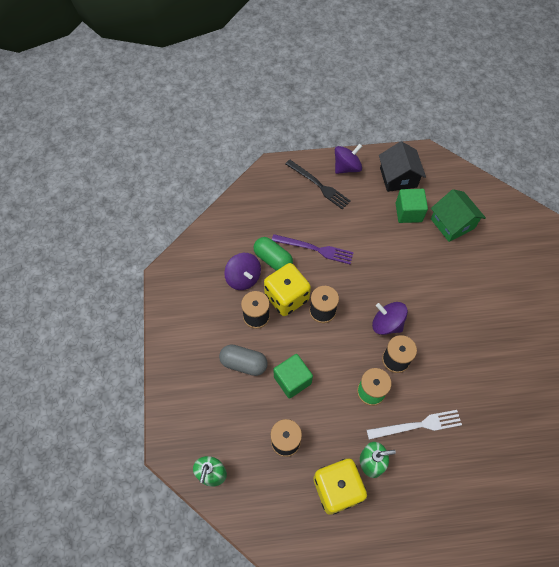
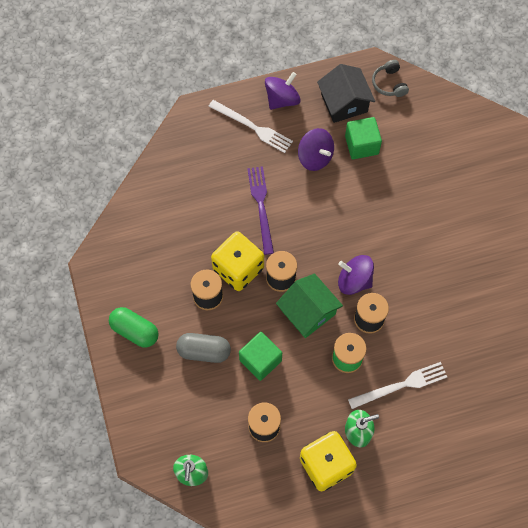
camera: 10 degrees left, 5 degrees up
purple spinning top [224,253,261,290] -> purple spinning top moved to [298,128,334,171]
green capsule [254,237,293,271] -> green capsule moved to [109,307,158,348]
purple fork [272,234,354,264] -> purple fork turned 105 degrees counterclockwise [247,166,274,255]
black fork [285,160,351,209] -> white fork [208,100,293,153]
green house [431,189,486,242] -> green house moved to [276,274,343,338]
none -> grey headphones [372,60,409,97]

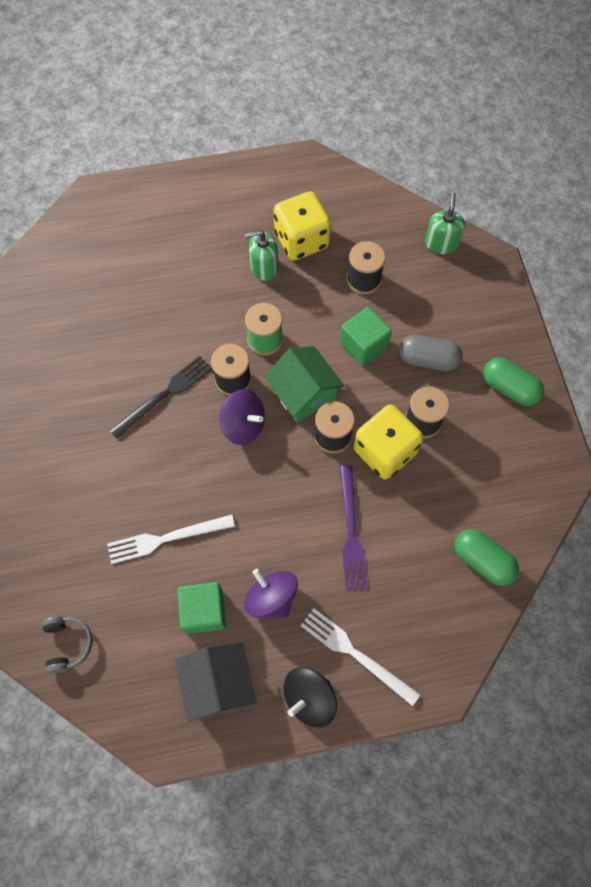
camera: 175 degrees left, 0 degrees up
purple spinning top [265,72,301,110] -> black spinning top [284,667,337,727]
white fork [348,362,447,409] -> white fork moved to [107,515,235,564]
grey headphones [372,60,409,97] -> grey headphones moved to [42,616,93,674]
none -> black fork [109,356,212,439]
none -> green capsule [454,529,519,586]

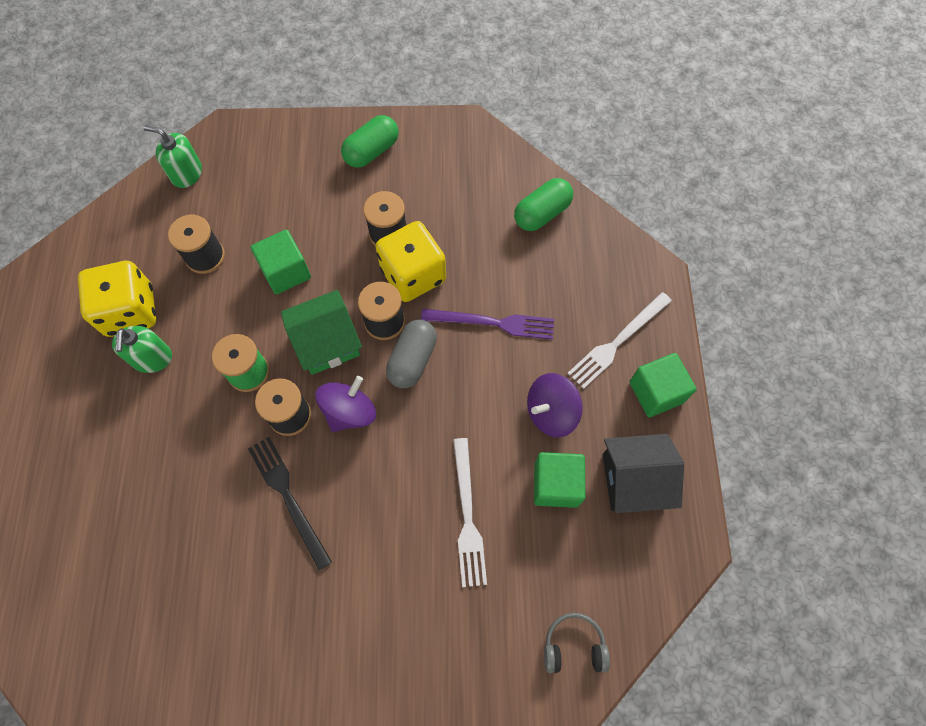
camera: 80 degrees left, 0 degrees up
black spinning top [284,667,337,727] -> green cube [630,353,697,417]
grey capsule [399,334,463,371] -> grey capsule moved to [386,320,437,388]

